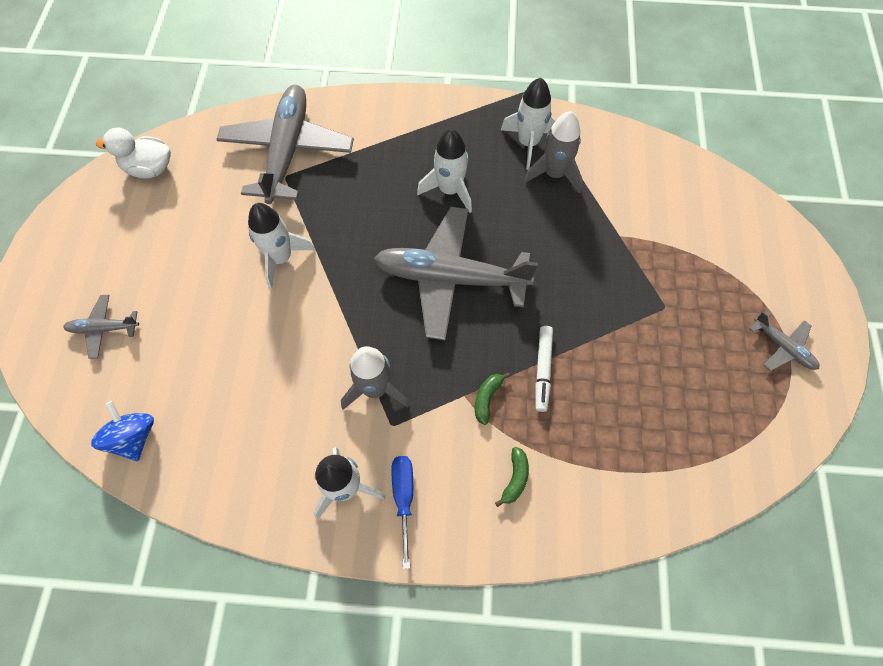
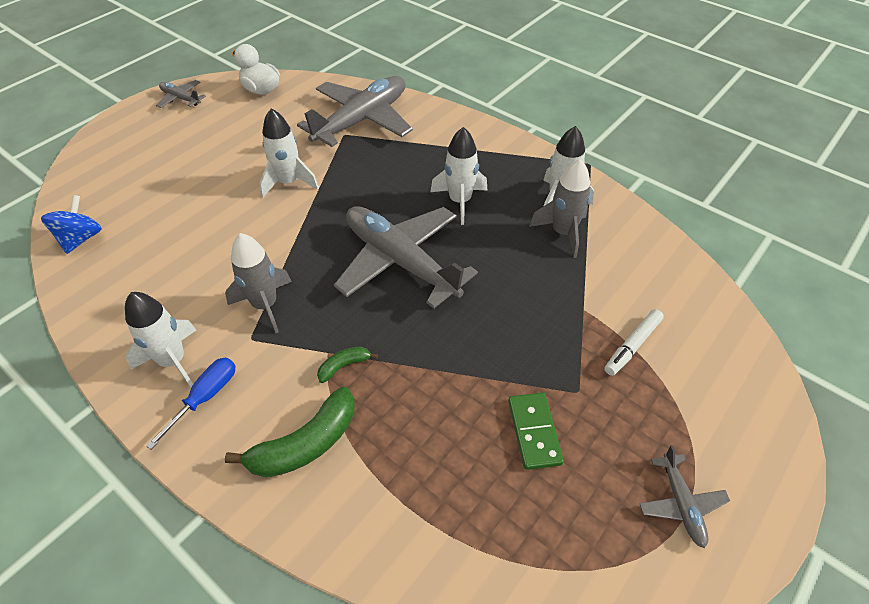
camera: 35 degrees right, 15 degrees down
grey plane [63,295,139,359] -> grey plane moved to [156,80,206,108]
green banana [495,447,529,507] -> green banana [225,387,355,478], size x1.98
white marker [535,326,553,412] -> white marker moved to [604,309,664,376]
none -> green domino [508,392,564,470]

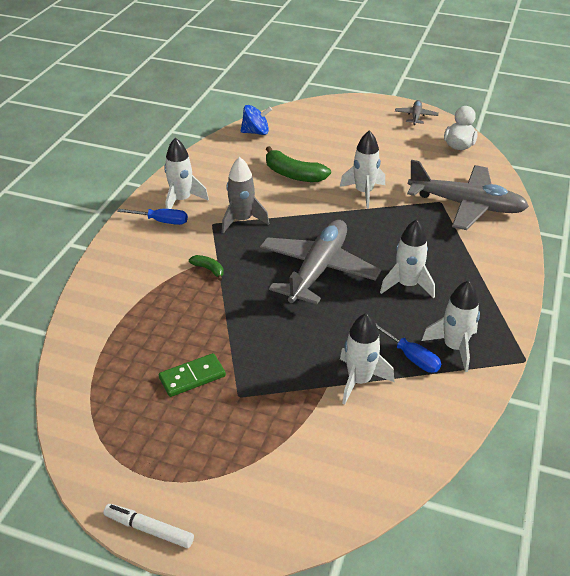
camera: 70 degrees right, 10 degrees down
green banana [225,387,355,478] -> green banana moved to [266,146,331,182]
grey rocket [529,159,591,258] -> blue screwdriver [376,324,441,373]
white marker [604,309,664,376] -> white marker moved to [104,504,194,548]
grey plane [639,445,730,548] -> none
none -> white rocket [340,313,394,404]

